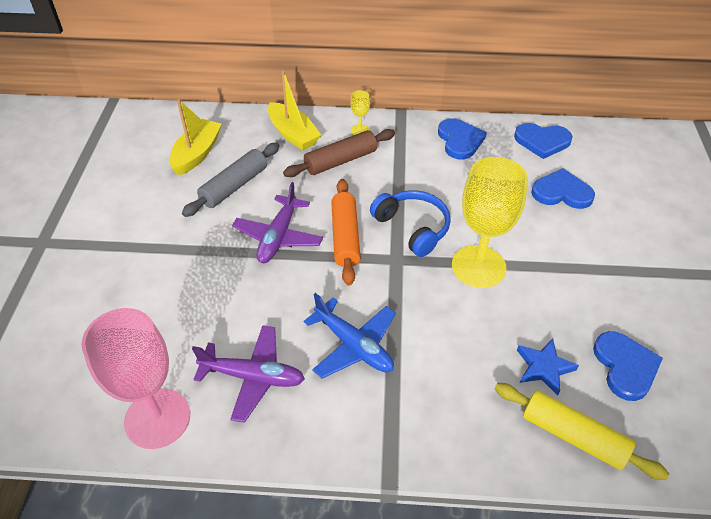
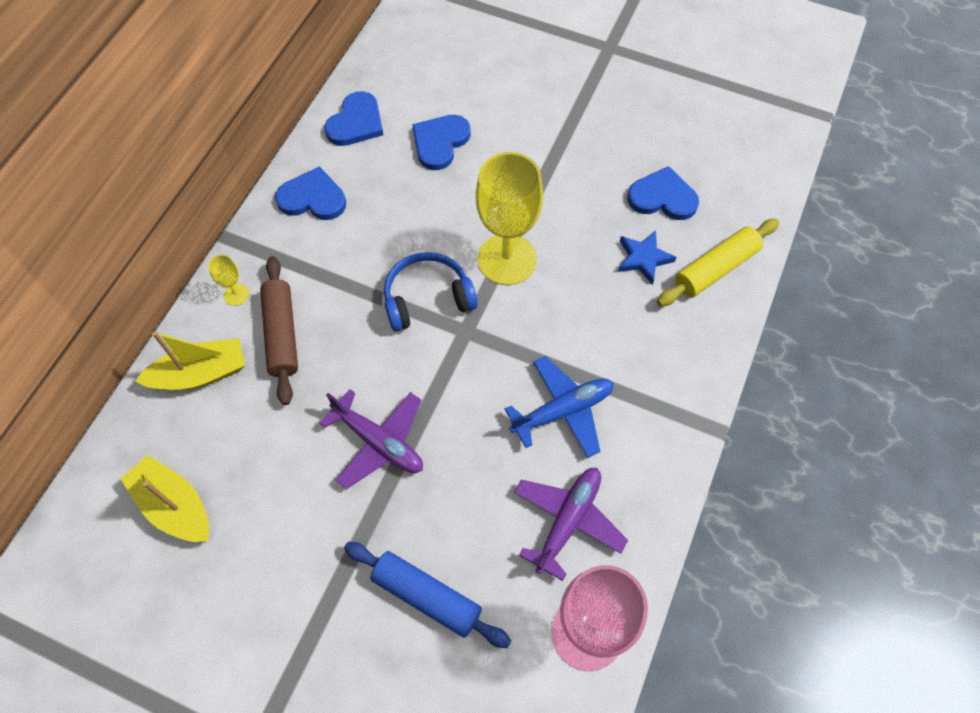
camera: 70 degrees left, 15 degrees up
grey rolling pin [182,143,280,217] -> none
orange rolling pin [331,179,361,285] -> none
none -> blue rolling pin [344,542,511,648]

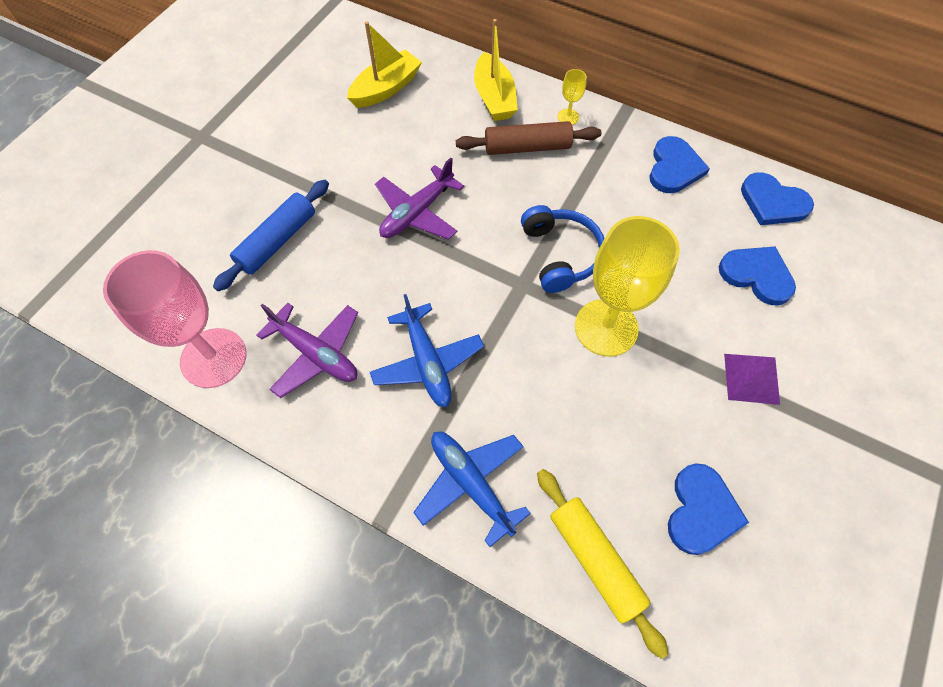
camera: 95 degrees right, 0 degrees up
blue star [618,230,676,285] -> none
none -> blue plane [413,432,531,547]
none -> purple pyramid [724,354,780,405]

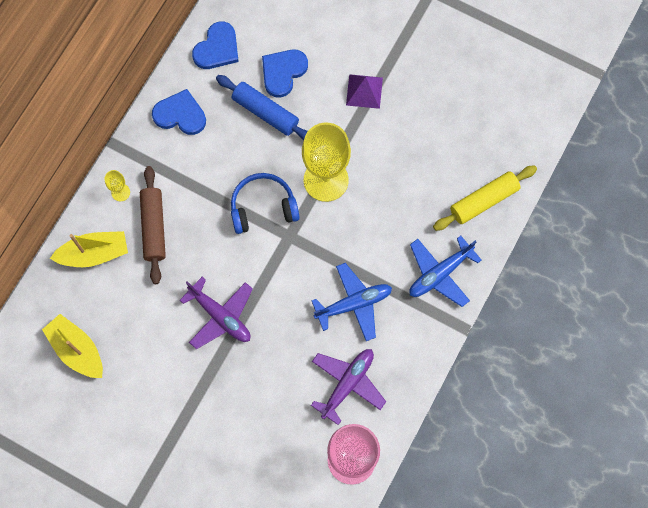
camera: 90 degrees left, 10 degrees up
blue rolling pin [213,180,329,291] -> blue rolling pin moved to [216,75,308,141]
blue heart [668,463,749,555] -> none

